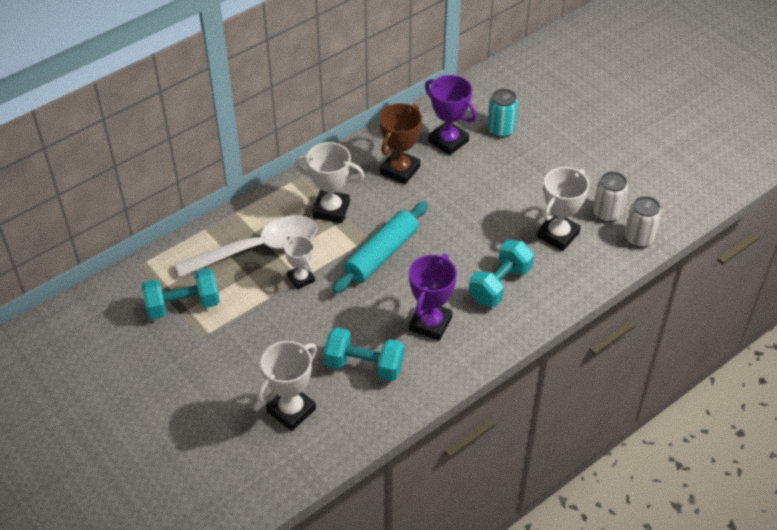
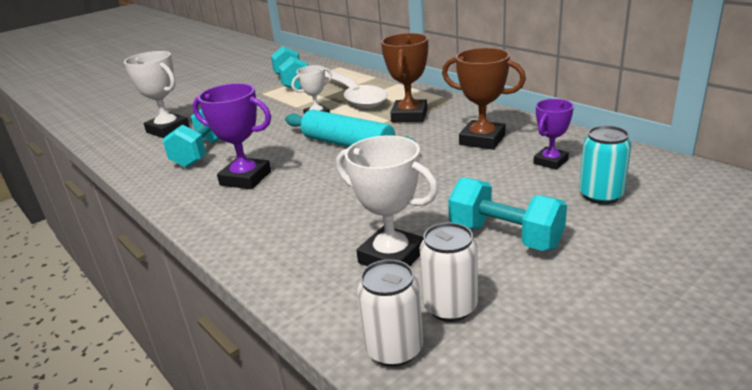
camera: 90 degrees right, 20 degrees down
white trophy [294,142,364,223] -> brown trophy [381,33,428,122]
purple trophy [425,75,477,156] -> purple trophy [533,99,574,170], size x0.64
turquoise dumbbell [469,240,534,307] -> turquoise dumbbell moved to [448,177,567,251]

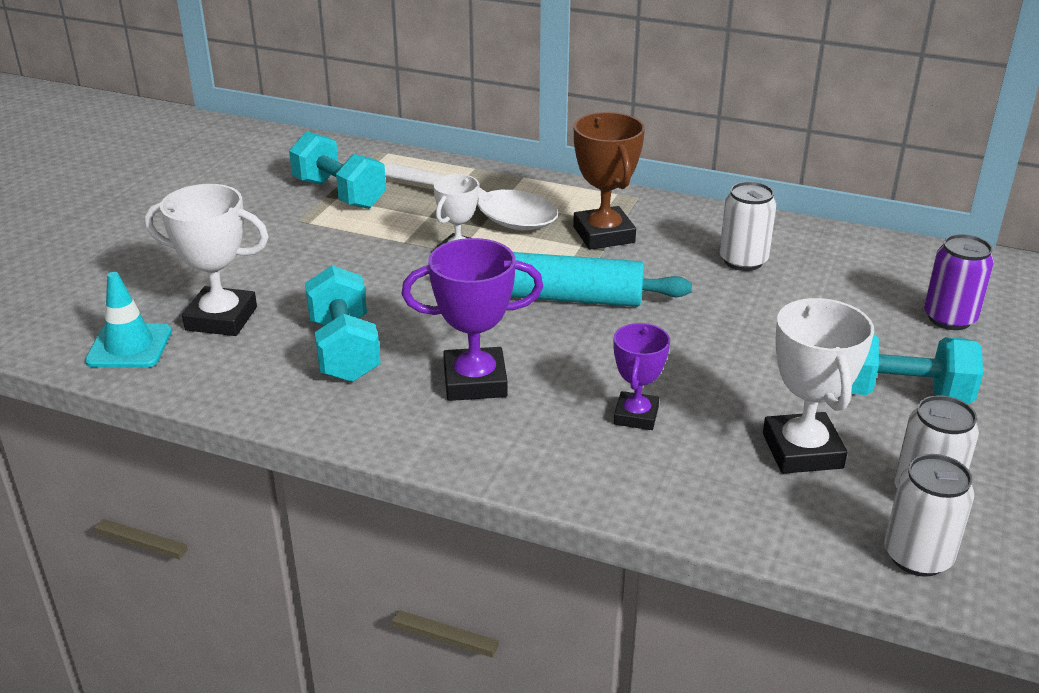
camera: 30 degrees left, 5 degrees up
white trophy [336,135,438,266] -> white trophy turned 75 degrees clockwise [763,298,874,474]
brown trophy [442,48,526,150] -> white can [719,182,776,271]
purple trophy [533,99,574,170] -> purple trophy moved to [614,323,670,430]
turquoise can [579,126,631,204] -> purple can [924,234,994,330]
none -> turquoise traffic cone [85,272,172,368]

